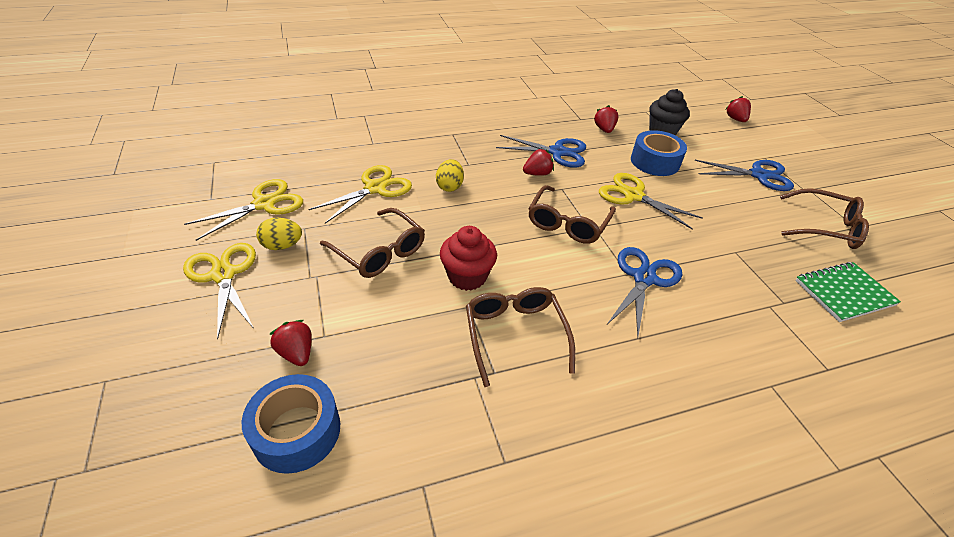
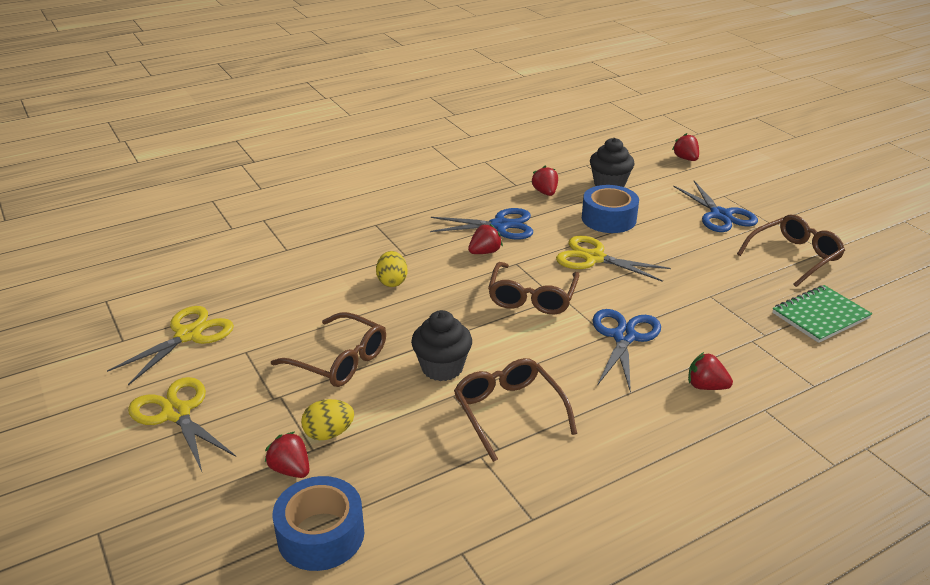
camera: 10 degrees left, 10 degrees down
yellow egg [256,218,302,250] -> yellow egg moved to [301,399,354,440]
yellow scissors [308,165,412,224] -> none
red cupcake [440,226,497,291] -> black cupcake [411,310,472,381]
blue scissors [695,160,794,191] -> blue scissors turned 75 degrees clockwise [673,181,758,232]
brown glasses [780,188,869,249] -> brown glasses turned 45 degrees counterclockwise [737,215,845,287]
none -> red strawberry [688,352,733,390]

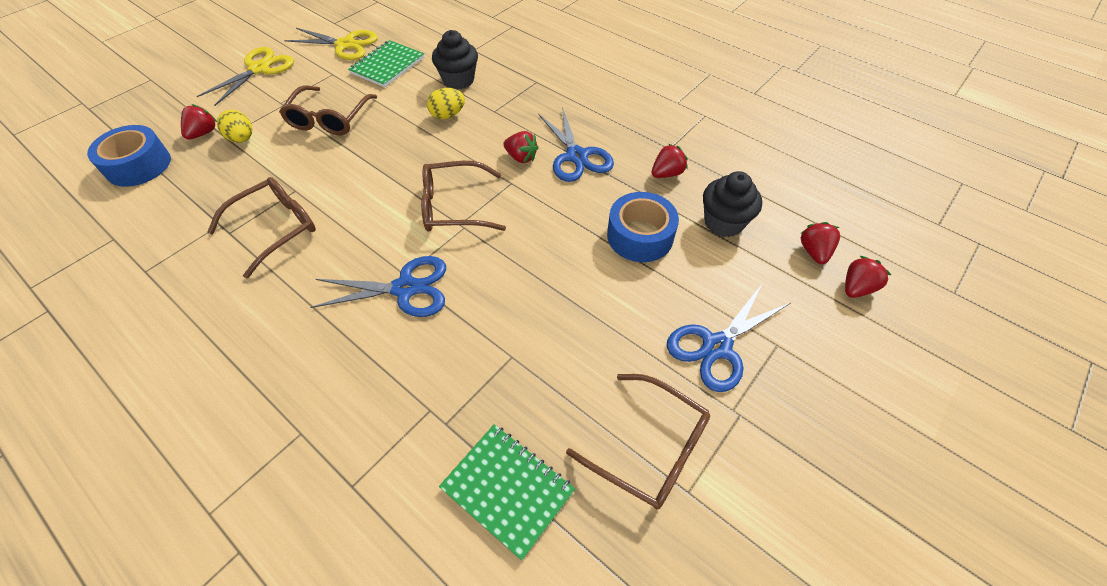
camera: 70 degrees right, 20 degrees up
black cupcake [411,310,472,381] -> black cupcake moved to [432,30,478,90]
yellow scissors [556,236,671,282] -> none
red strawberry [688,352,733,390] -> red strawberry moved to [800,222,840,264]
none -> green notebook [348,40,424,87]

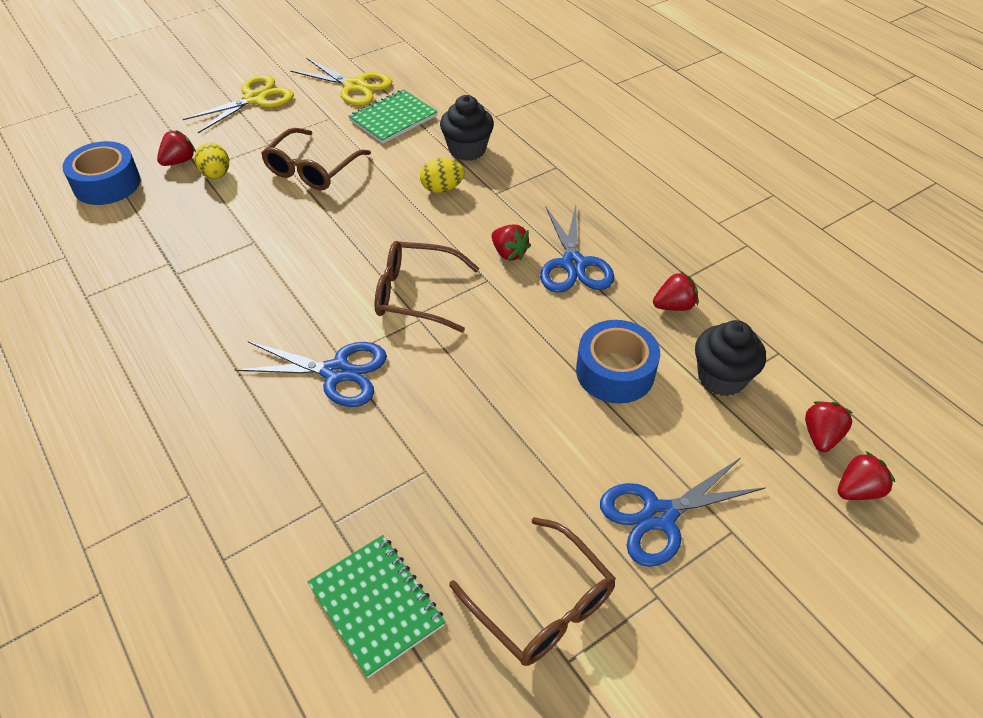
camera: 15 degrees right, 5 degrees down
brown glasses [207,177,316,279] -> none

